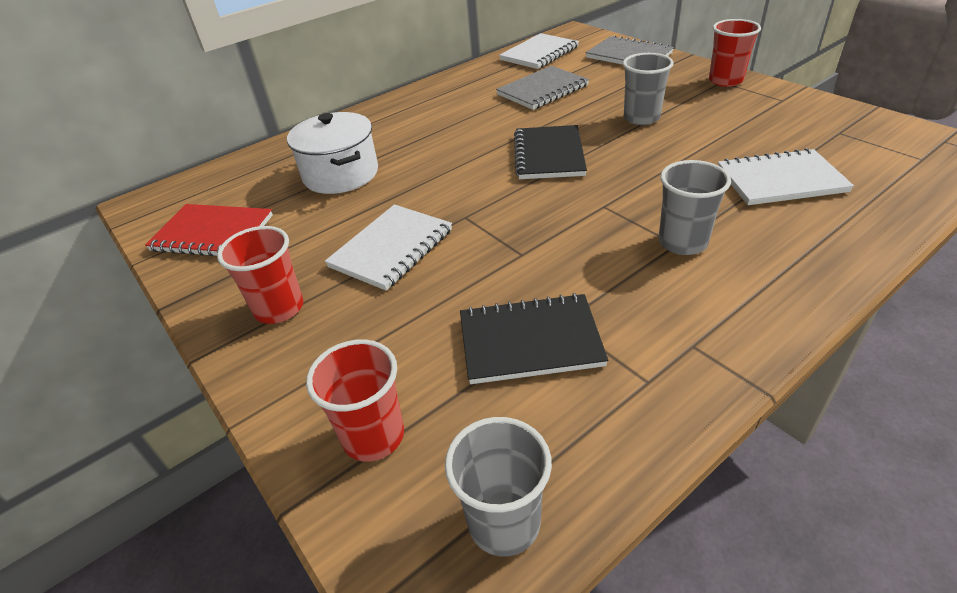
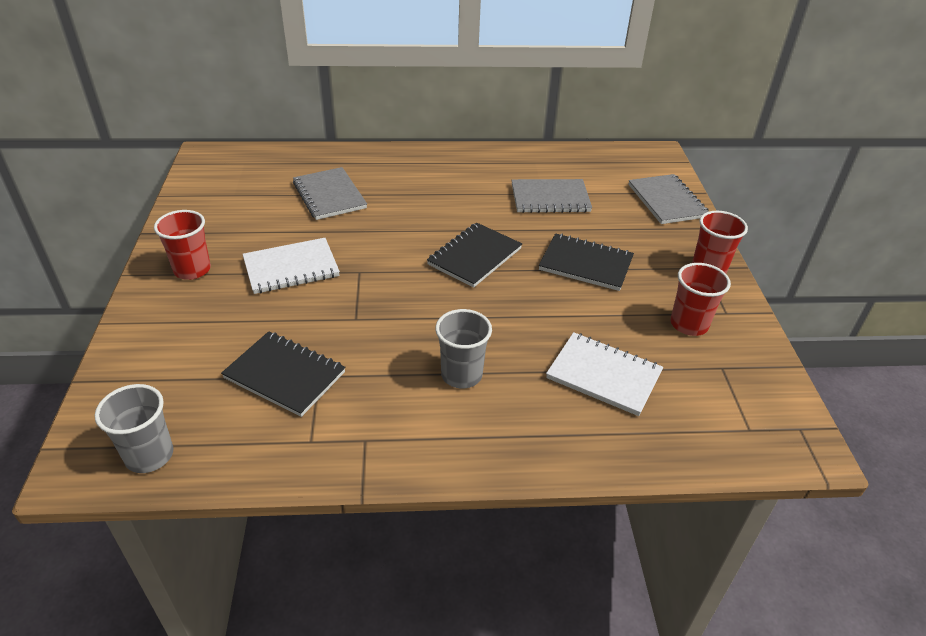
camera: 30 degrees right, 0 degrees up
red notebook [145,204,273,256] -> none
white pot [287,112,378,194] -> grey notebook [293,167,367,220]
red cup [306,340,404,462] -> red cup moved to [671,263,731,336]
white notebook [499,33,579,69] -> none
grey cup [623,53,674,125] -> black notebook [539,233,634,291]

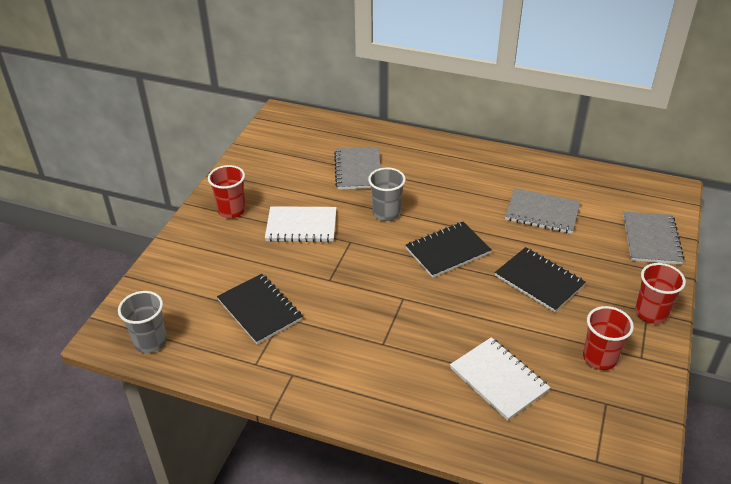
camera: 25 degrees right, 0 degrees up
grey cup [435,309,492,388] -> grey cup moved to [368,167,406,221]

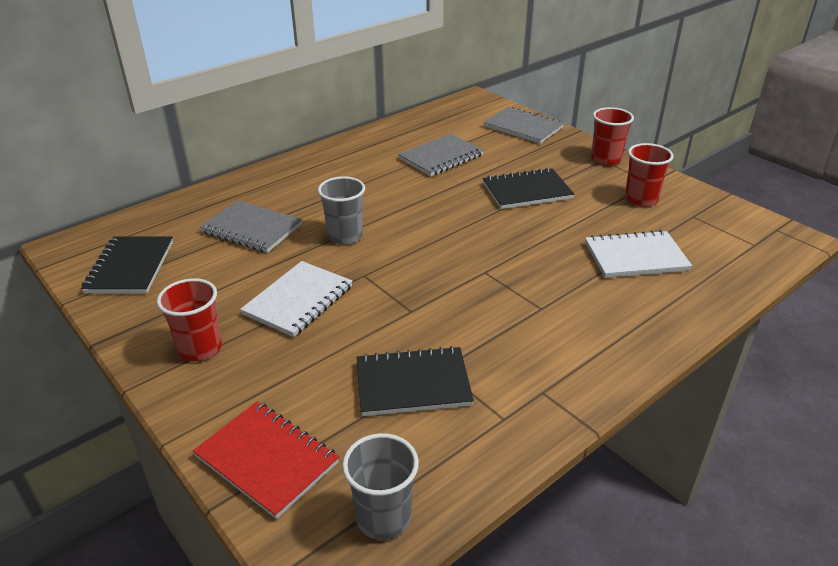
camera: 60 degrees left, 5 degrees down
black notebook [406,222,492,278] -> black notebook moved to [81,236,173,293]
none -> red notebook [193,401,339,519]

